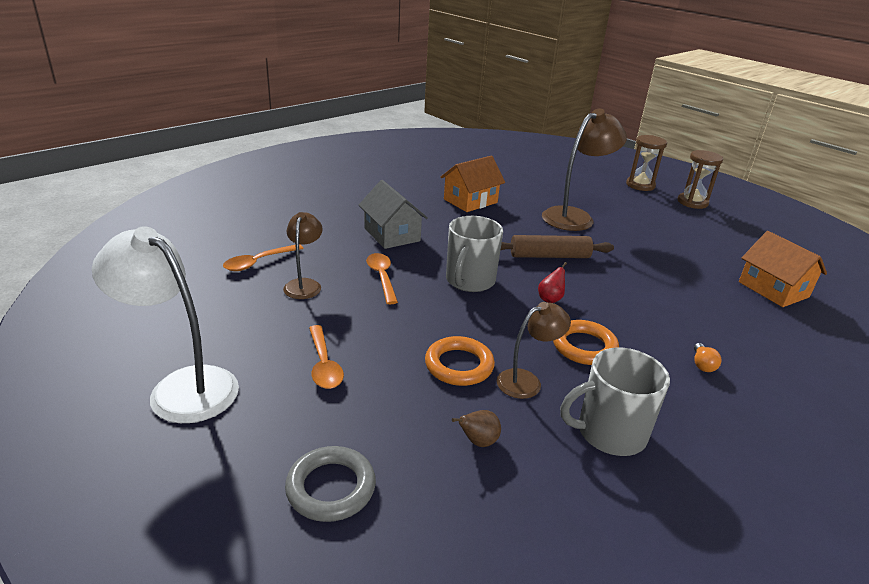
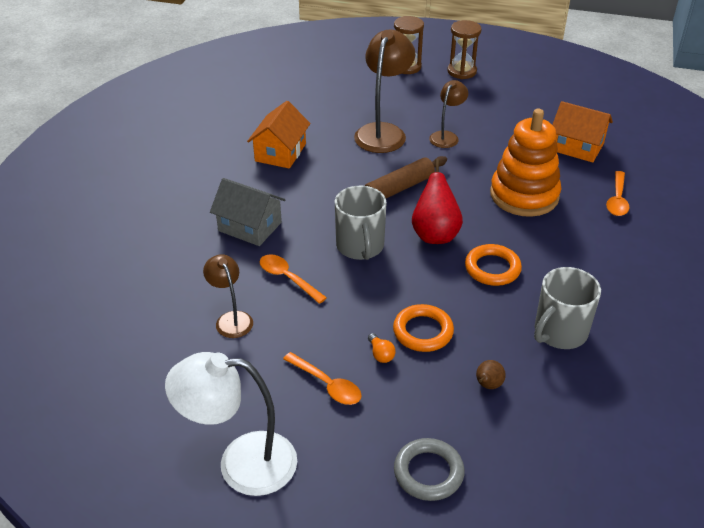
camera: 30 degrees left, 10 degrees up
orange spoon [223,244,304,271] -> orange spoon moved to [606,171,629,216]
brown lamp [497,302,571,399] -> brown lamp moved to [429,80,468,148]
red pear [538,262,567,303] -> red pear [412,159,463,244], size x2.05
orange light bulb [694,343,721,372] -> orange light bulb moved to [368,333,396,363]
none -> orange stacking toy [490,109,561,217]

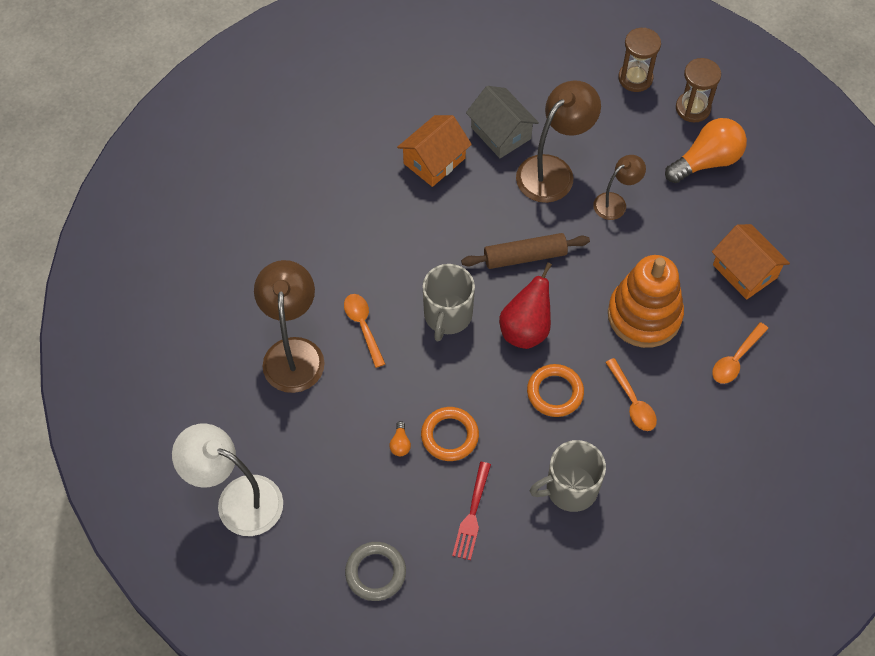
camera: 25 degrees right, 20 degrees up
brown lamp [203,254,253,338] -> brown lamp [254,260,325,393], size x1.77
grey house [210,178,286,246] -> grey house moved to [466,86,539,158]
orange spoon [283,352,361,405] -> orange spoon moved to [605,358,657,431]
brown pear [476,360,506,389] -> red fork [452,462,491,560]
none -> orange light bulb [665,118,747,183]

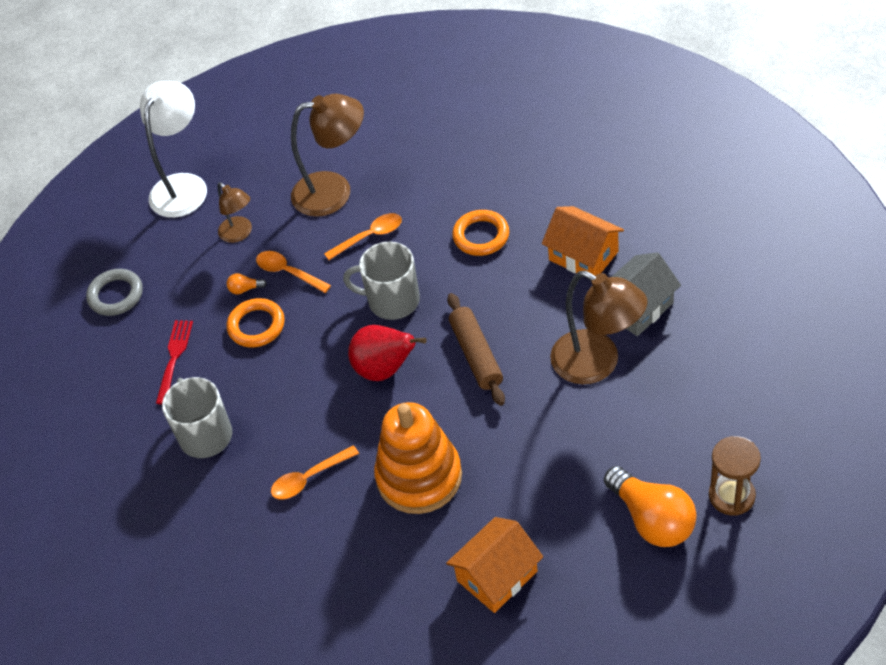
camera: 90 degrees right, 10 degrees down
red fork [452,462,491,560] -> red fork turned 90 degrees clockwise [156,320,193,405]
orange ring [527,364,584,417] -> orange ring moved to [452,210,509,256]
brown lamp [593,155,646,220] -> brown lamp moved to [218,182,252,243]
brown hourglass [618,28,661,92] -> none
orange spoon [712,322,769,384] -> orange spoon moved to [256,251,331,293]

